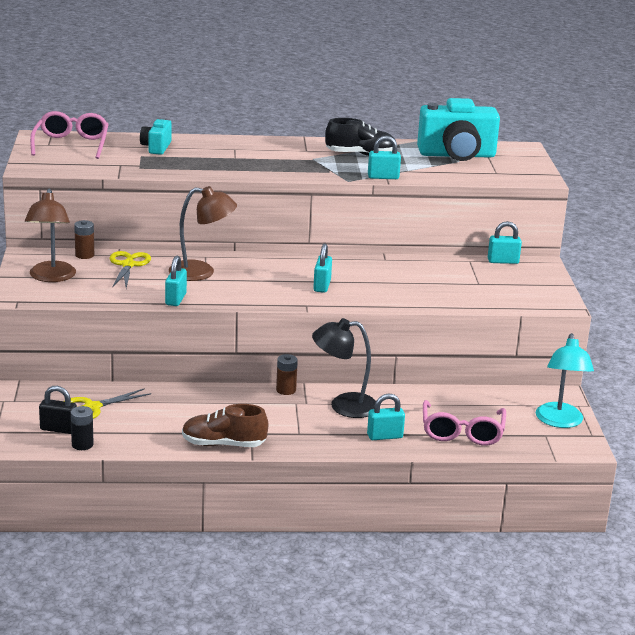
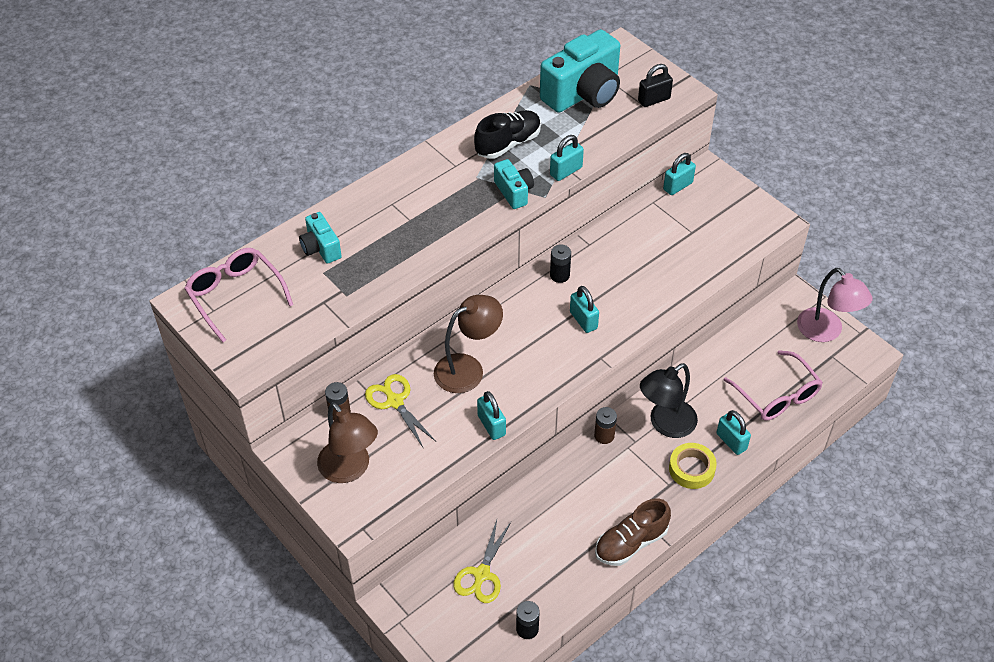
camera: 35 degrees left, 25 degrees up
black padlock [39,386,77,434] -> black padlock moved to [638,64,673,107]
turquoise padlock [367,393,405,440] -> turquoise padlock turned 75 degrees counterclockwise [716,410,751,455]
turquoise lamp [536,333,594,428] -> pink lamp [797,268,872,342]
none -> turquoise camera [494,159,534,209]
none -> black battery [550,244,571,283]
none -> yellow tape [669,443,717,489]

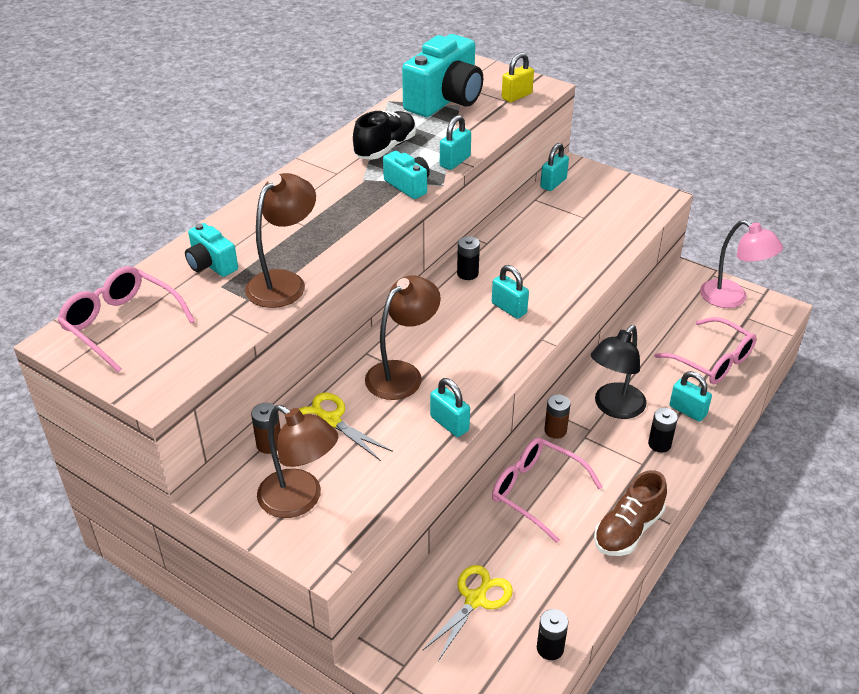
camera: 15 degrees left, 10 degrees down
yellow scissors [453,520,511,603] -> yellow scissors turned 150 degrees counterclockwise [422,565,513,661]
black padlock [638,64,673,107] -> yellow padlock [502,53,534,103]
yellow tape [669,443,717,489] -> black battery [648,408,678,453]
none -> brown lamp [245,173,316,308]
none -> pink glasses [492,437,602,543]

